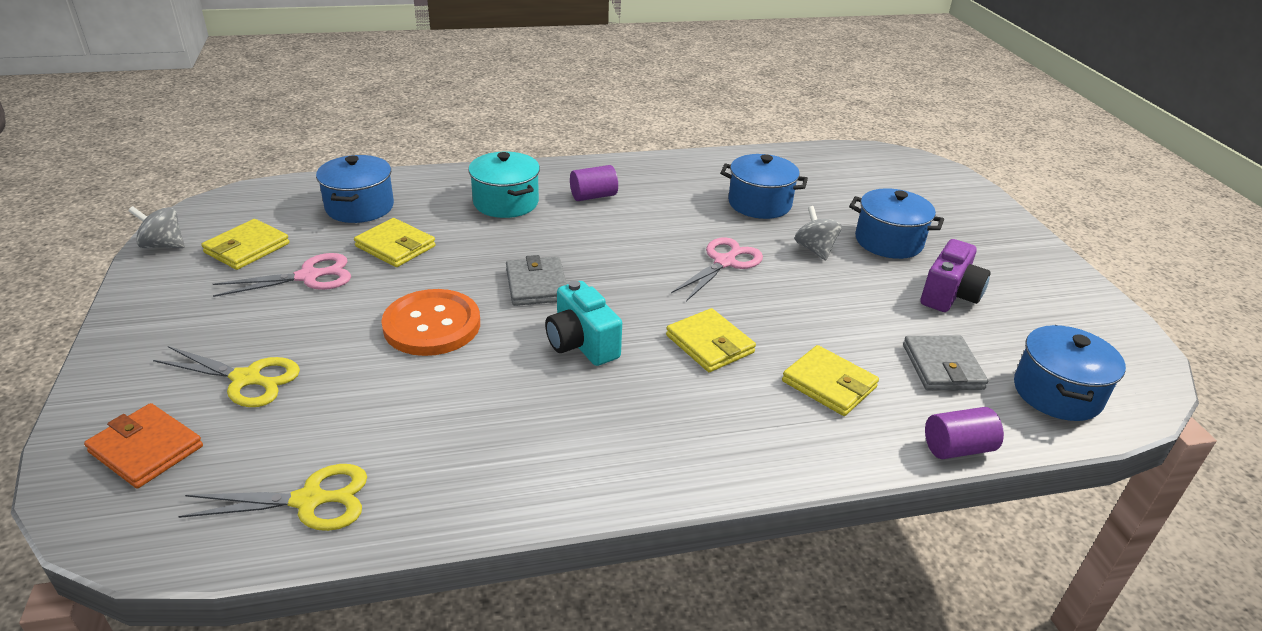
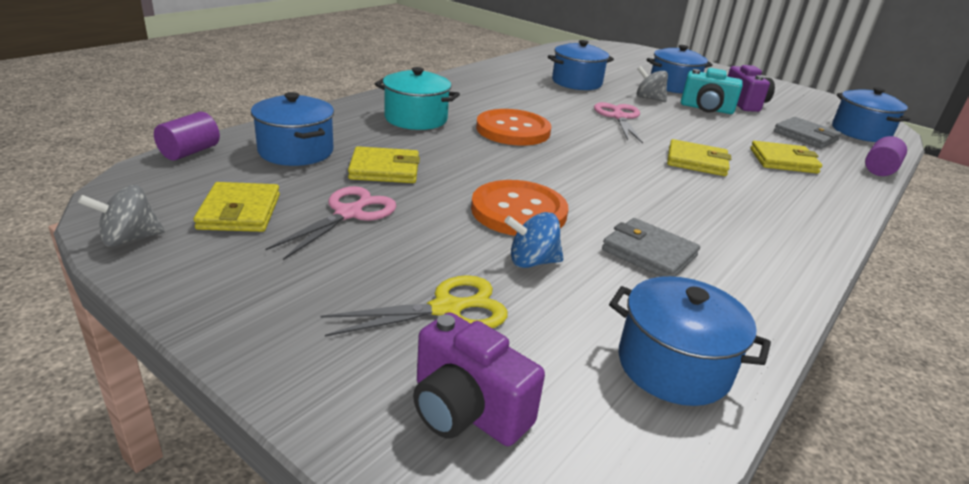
camera: 40 degrees left, 5 degrees down
orange wallet [84,403,203,488] -> purple camera [413,312,545,446]
yellow scissors [178,464,367,531] -> blue pot [609,276,771,406]
grey wallet [506,255,567,306] -> grey wallet moved to [602,218,700,277]
turquoise camera [545,280,622,366] -> turquoise camera moved to [681,68,742,114]
purple cylinder [570,165,618,201] -> purple cylinder moved to [154,112,220,161]
none -> orange button [476,109,551,145]
none -> blue spinning top [504,212,563,268]

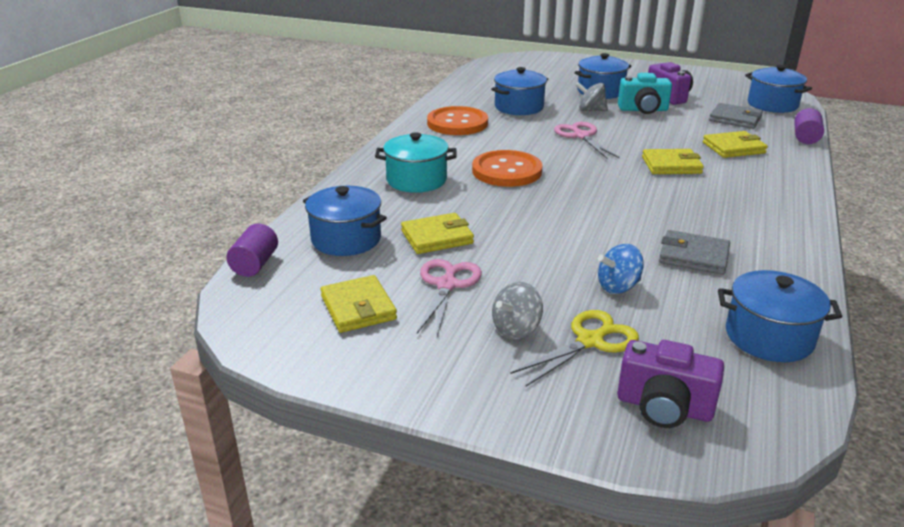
camera: 15 degrees left, 0 degrees up
grey spinning top [78,185,165,247] -> grey spinning top moved to [492,282,543,339]
orange button [471,180,568,236] -> orange button moved to [427,106,488,135]

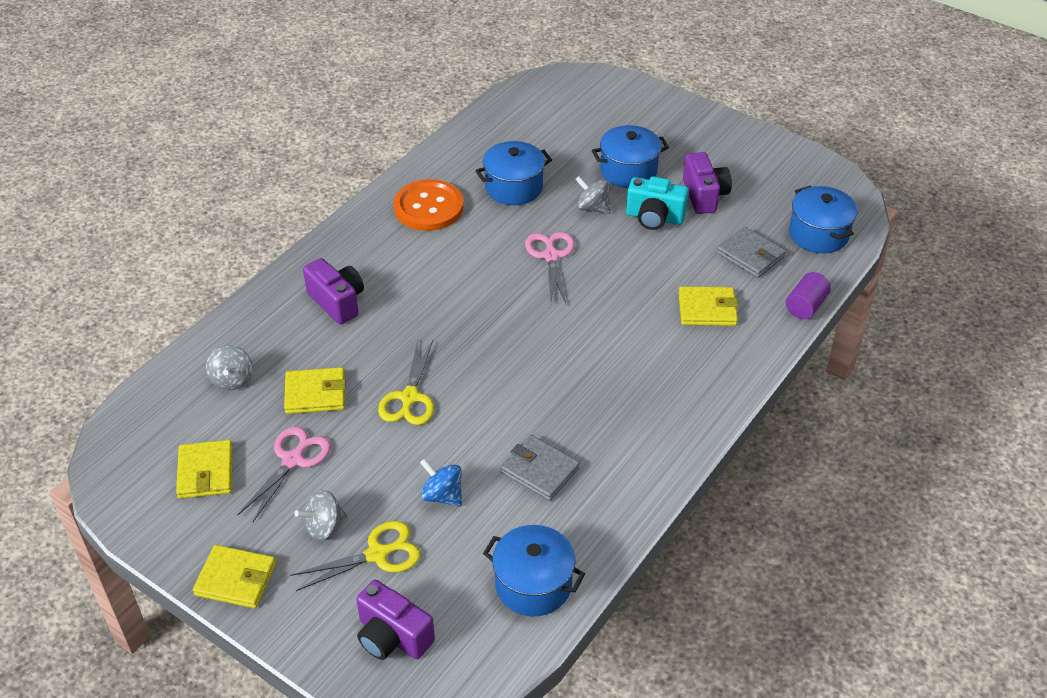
camera: 15 degrees right, 15 degrees up
purple cylinder [226,224,278,277] -> none
blue pot [303,186,387,256] -> grey spinning top [206,345,253,390]
turquoise pot [375,132,456,193] -> purple camera [303,258,364,324]
orange button [472,150,543,187] -> none
blue spinning top [598,244,644,294] -> blue spinning top turned 45 degrees clockwise [420,459,462,507]
yellow wallet [642,149,704,174] -> yellow wallet moved to [193,545,276,608]
none -> yellow scissors [378,340,434,425]

